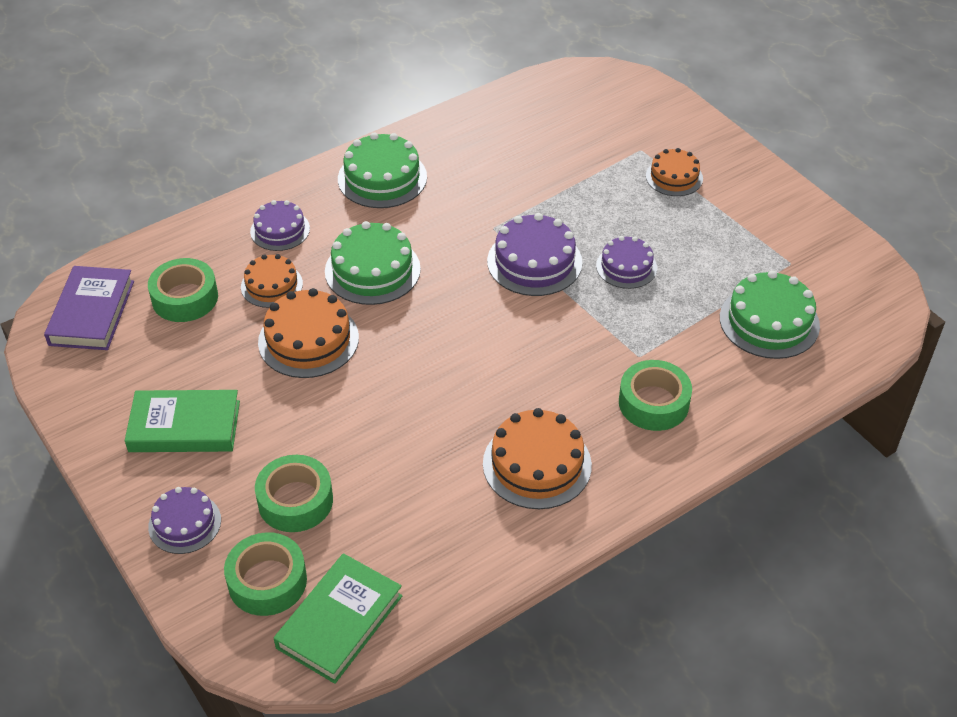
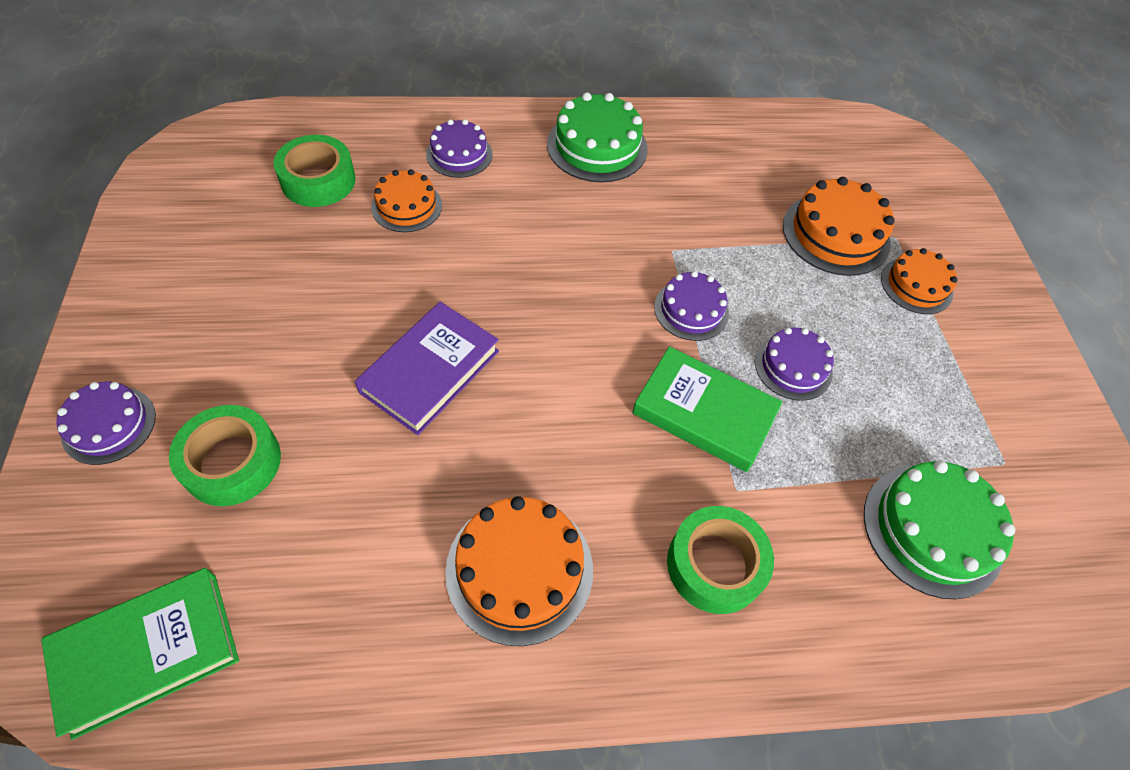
camera: 25 degrees right, 10 degrees up
purple book [44,266,134,350] -> purple book moved to [355,302,499,435]
green book [125,390,240,452] -> green book moved to [632,346,782,472]
green tape [224,532,307,616] -> none
orange cake [258,288,359,378] -> orange cake moved to [783,177,894,276]
green cake [325,221,421,305] -> none
purple cake [487,213,582,296] -> purple cake [654,271,729,341], size x0.64

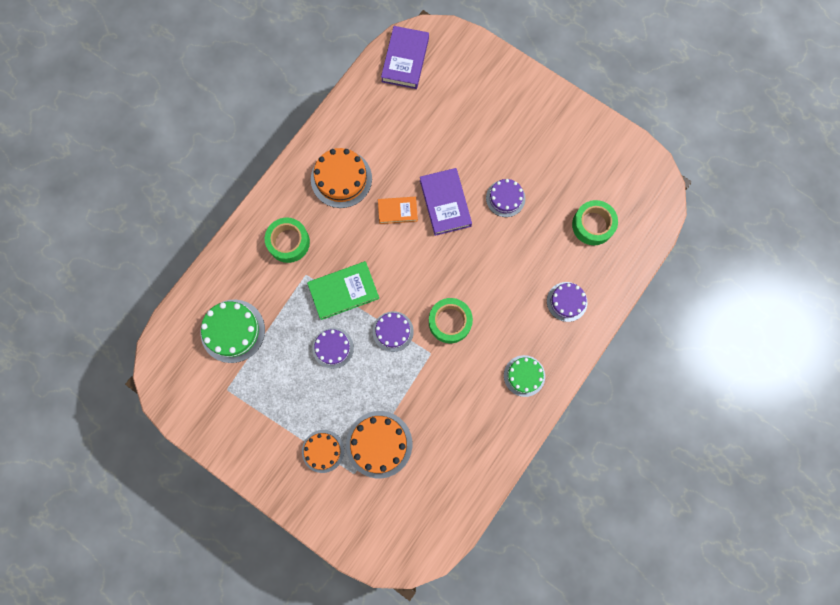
camera: 135 degrees right, 20 degrees up
green book [41,568,239,740] -> purple book [381,26,429,89]
purple cake [56,382,156,465] -> purple cake moved to [486,179,525,217]
green tape [169,405,281,506] -> green tape moved to [429,298,473,344]
orange cake [371,169,442,232] -> none
green cake [547,92,647,182] -> green cake [504,355,545,397], size x0.64
none -> orange book [378,197,418,224]

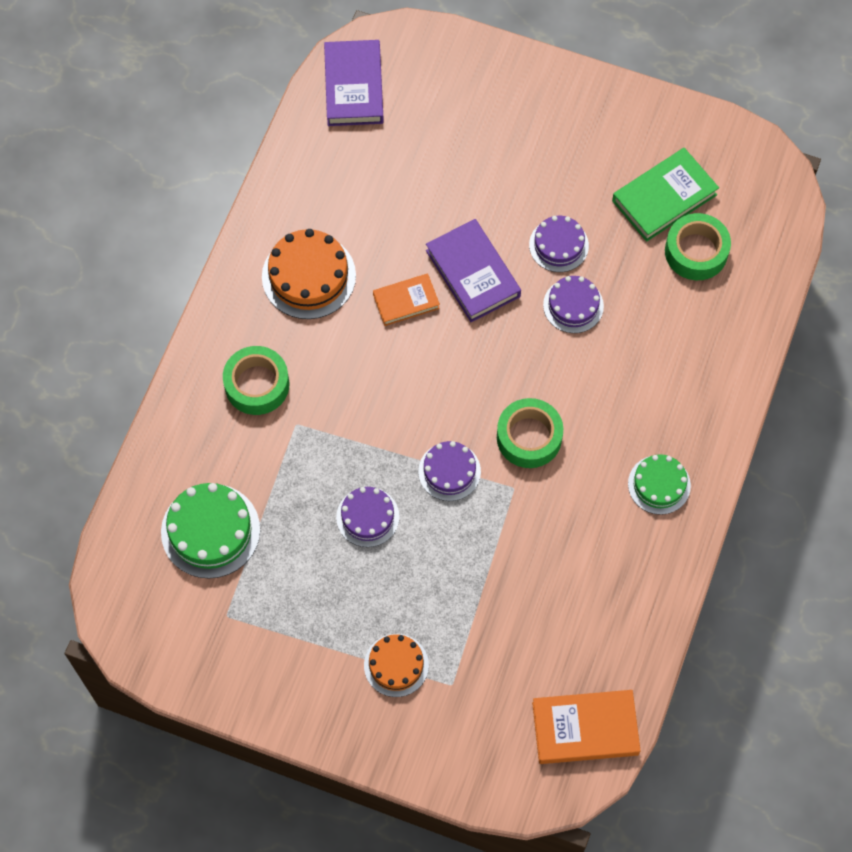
camera: 15 degrees left, 10 degrees down
green book [307,261,379,320] -> green book moved to [612,148,719,242]
orange cake [346,411,412,478] -> none
purple cake [547,282,587,322] -> purple cake moved to [543,276,604,333]
none -> orange book [532,690,641,764]

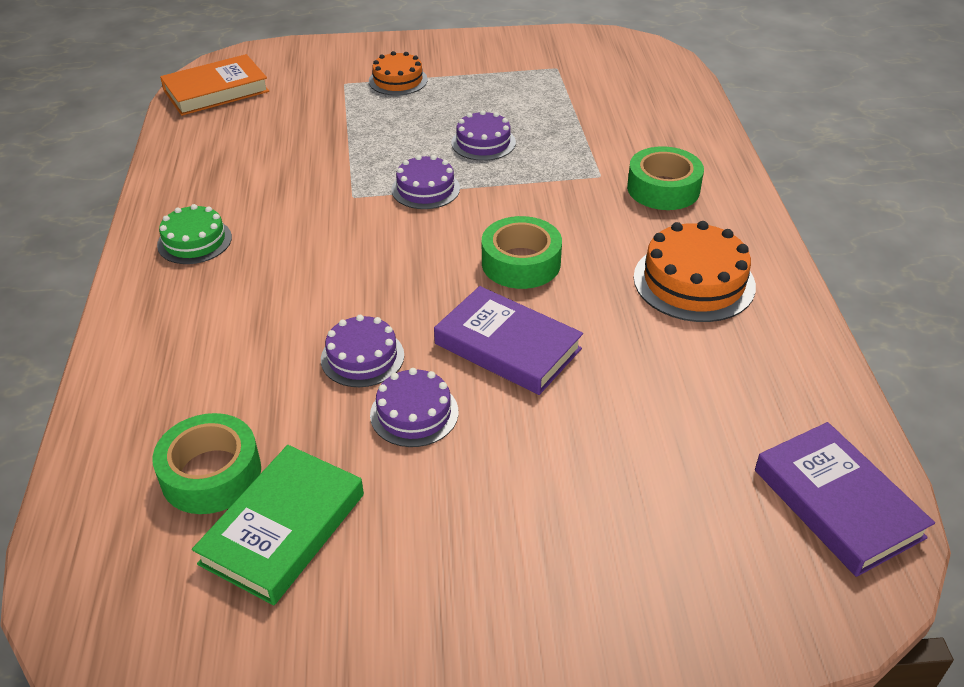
camera: 155 degrees right, 25 degrees down
green cake [161,483,260,579] -> none
orange book [373,273,440,326] -> none
green tape [497,398,563,468] -> green tape moved to [482,216,562,289]

